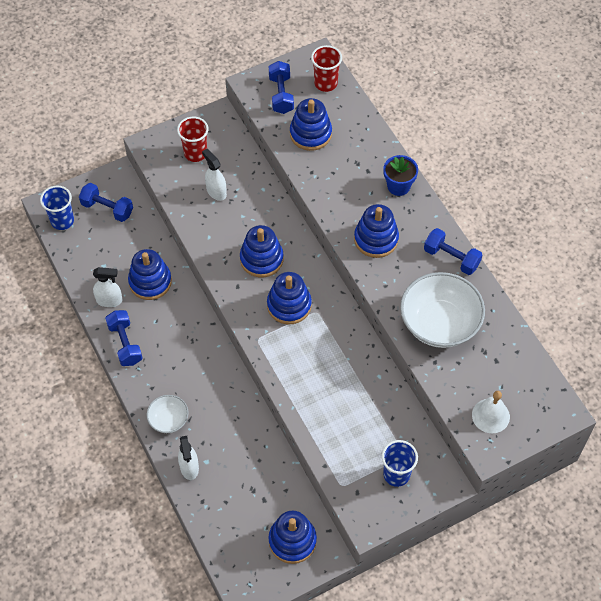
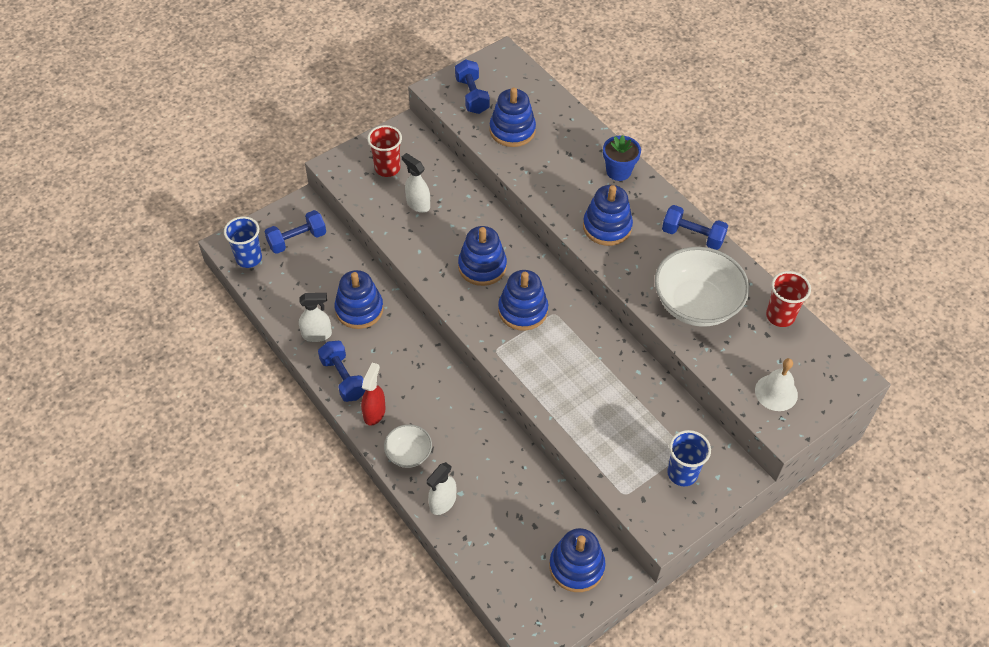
camera: 10 degrees left, 5 degrees down
blue dumbbell [79,183,133,222] -> blue dumbbell turned 45 degrees counterclockwise [265,210,326,254]
white spray bottle [178,436,199,480] -> white spray bottle turned 60 degrees clockwise [426,462,457,515]
red cup [311,45,342,92] -> red cup moved to [766,271,811,327]
none -> red spray bottle [361,363,386,426]

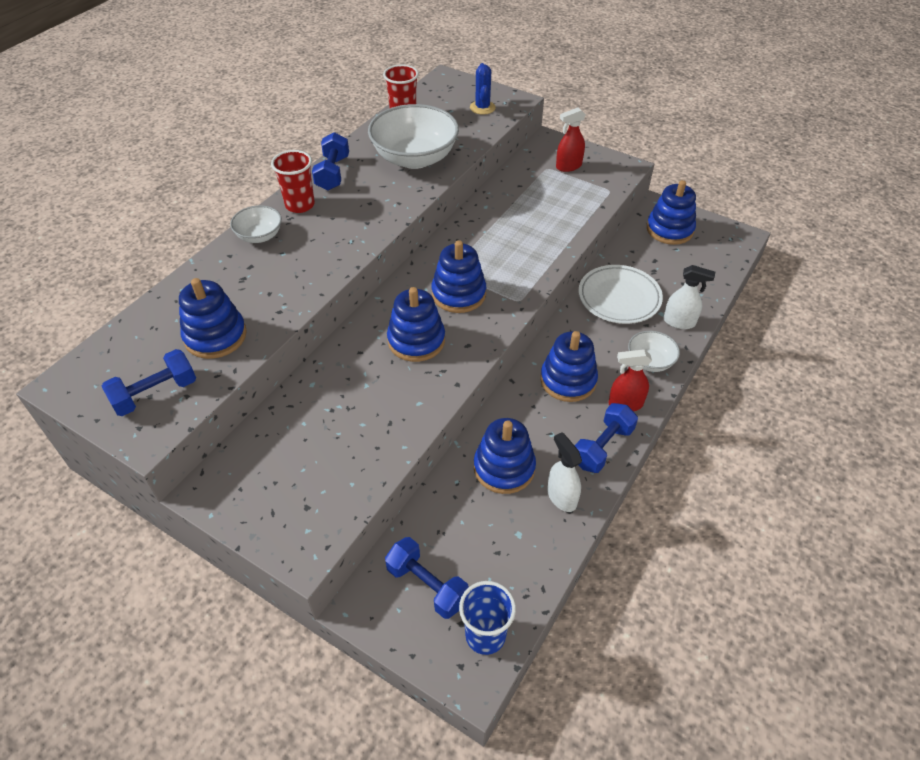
camera: 110 degrees left, 5 degrees down
red cup [367,125,402,177] -> red cup moved to [271,150,315,213]
white spray bottle [402,153,430,213] -> none
blue stacking toy [583,185,633,246] -> blue stacking toy moved to [540,331,598,402]
blue flower pot [603,135,641,181] -> white bowl [230,205,282,243]
blue cup [667,430,711,486] -> red spray bottle [556,107,586,172]
white bell [755,358,798,411] -> blue cactus [470,63,496,115]
none -> white plate [578,265,663,324]

